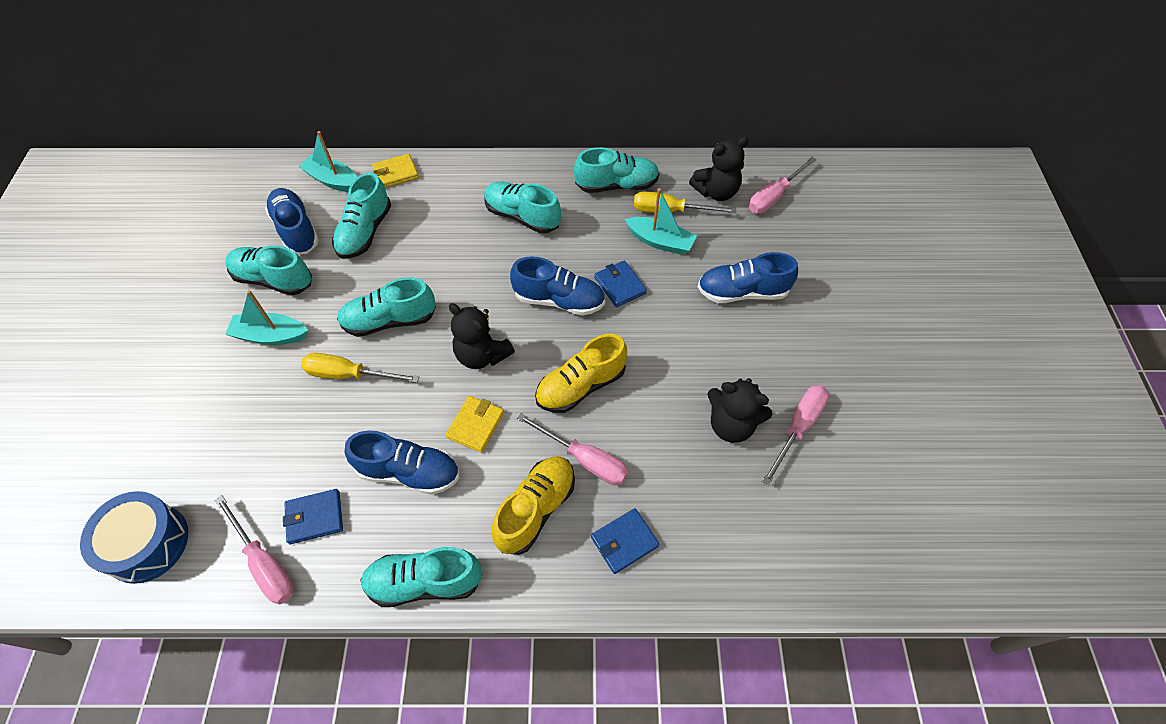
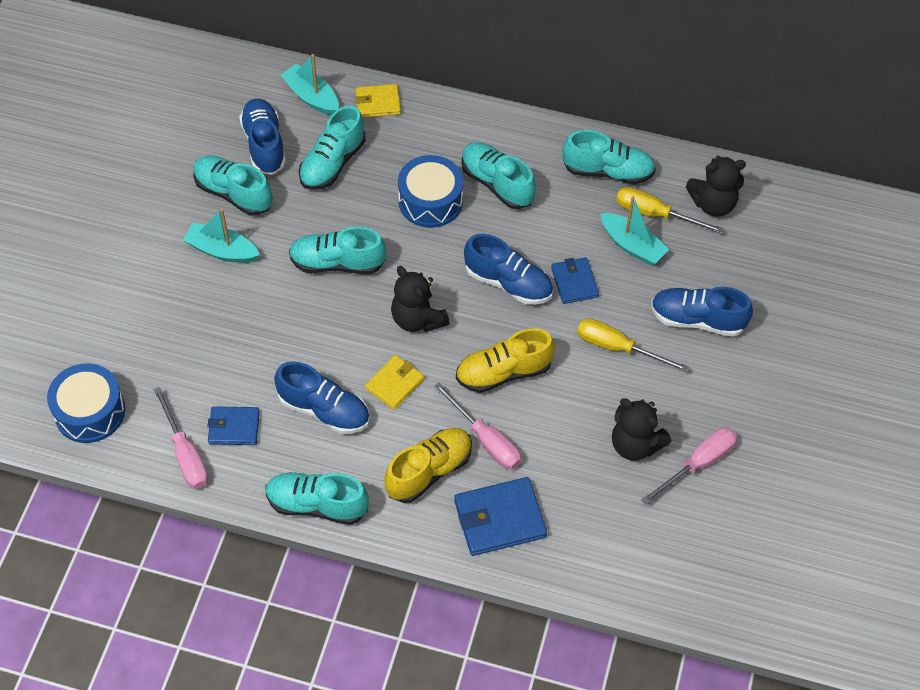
camera: 15 degrees right, 0 degrees up
yellow screwdriver [301,353,419,383] -> yellow screwdriver moved to [577,318,689,373]
blue wallet [591,508,659,574] -> blue wallet [454,477,547,556], size x1.59
pink screwdriver [749,157,817,214] -> none
none -> blue drum [398,155,463,228]

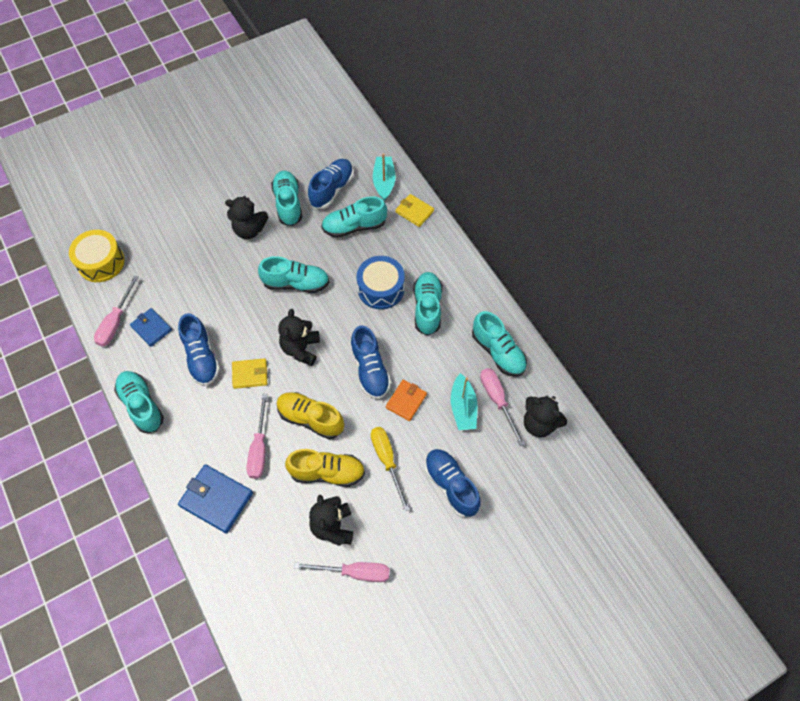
camera: 45 degrees right, 5 degrees up
blue drum [47,363,125,443] -> yellow drum [69,230,125,282]
turquoise boat [183,209,260,263] -> black teddy bear [225,196,268,239]
turquoise shoe [289,227,386,274] -> turquoise shoe turned 135 degrees clockwise [258,256,329,293]
yellow shoe [384,428,472,503] -> yellow shoe moved to [285,449,365,487]
blue wallet [551,257,599,304] -> orange wallet [386,380,427,421]
yellow screwdriver [616,187,724,234] -> pink screwdriver [480,368,525,446]

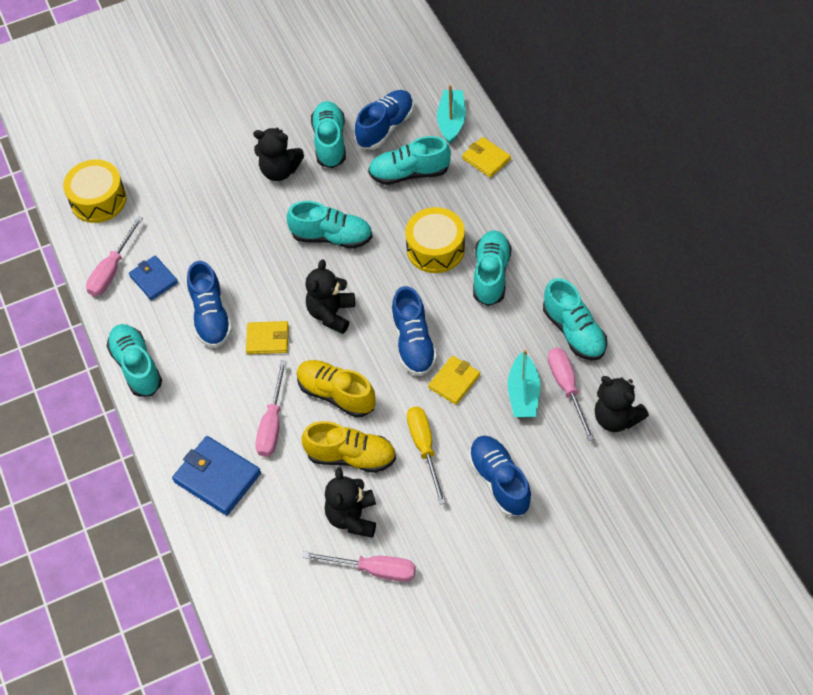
camera: 10 degrees right, 5 degrees down
blue drum [357,256,405,309] -> yellow drum [405,207,465,273]
orange wallet [386,380,427,421] -> yellow wallet [428,356,480,405]

